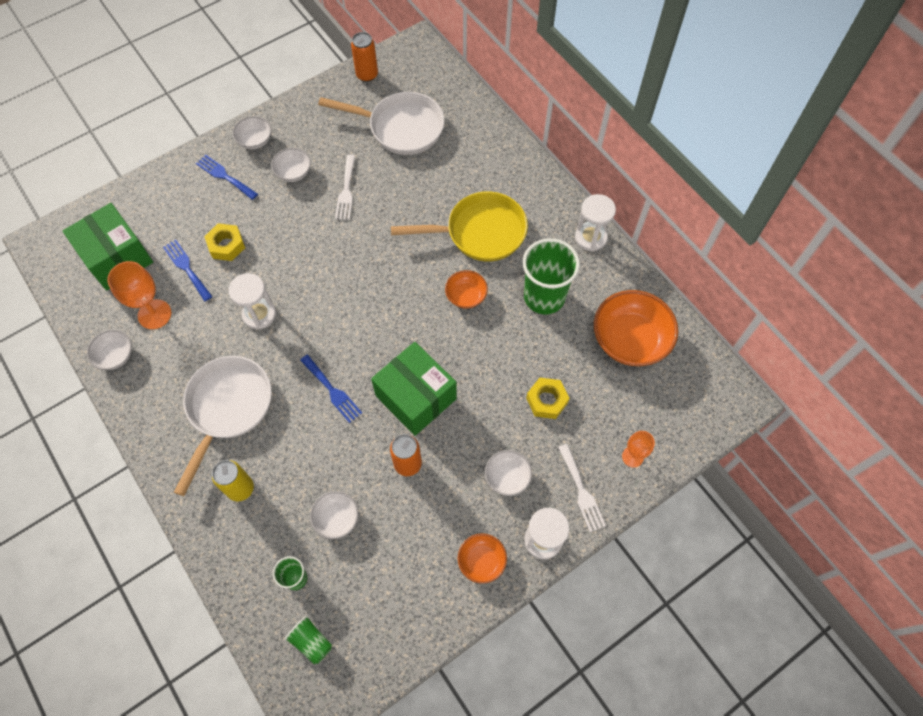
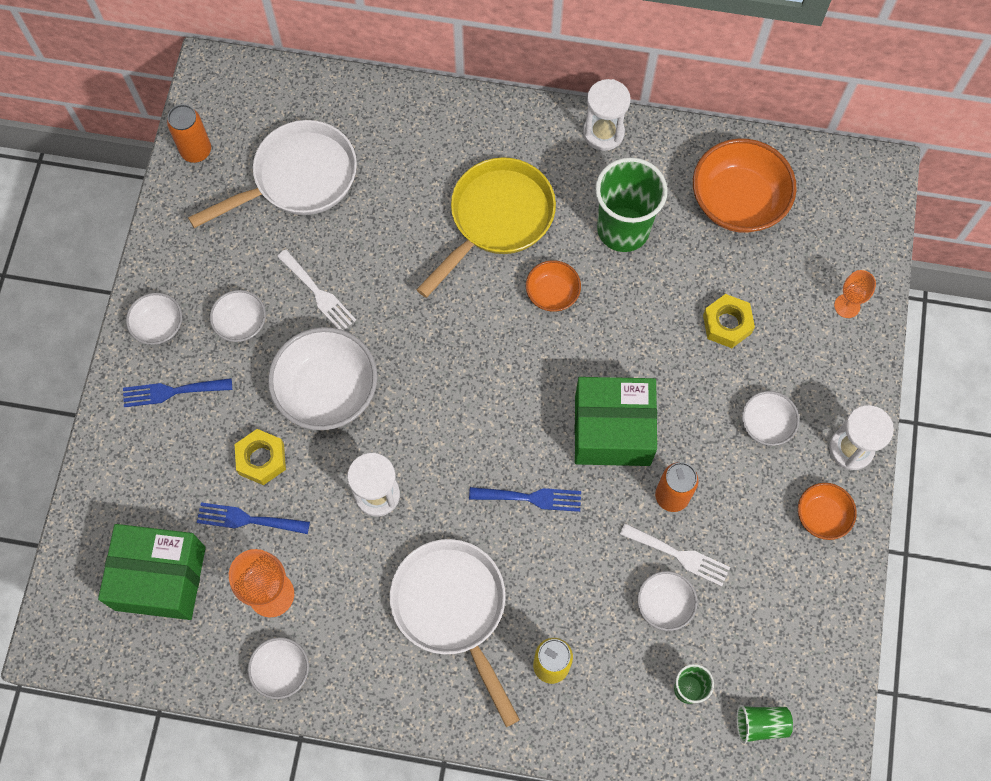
camera: 45 degrees left, 5 degrees up
white fork [558,444,606,532] -> white fork moved to [620,523,730,586]
none -> white bowl [268,327,377,430]

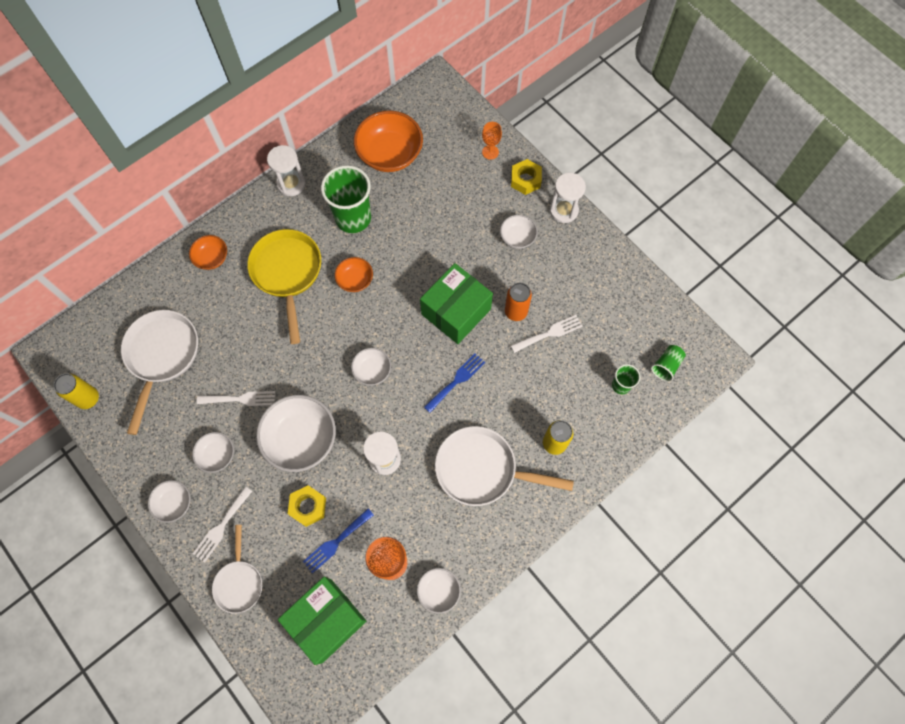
camera: 50 degrees left, 0 degrees up
blue fork [123,378,232,407] -> white fork [193,487,252,562]
orange can [167,104,211,163] -> yellow can [54,373,99,409]
white bowl [637,571,698,631] -> white bowl moved to [351,348,391,386]
yellow nut [703,294,755,348] -> yellow nut moved to [511,159,542,195]
orange bowl [798,483,857,540] -> orange bowl moved to [189,235,227,270]
none -> white pan [212,525,262,614]

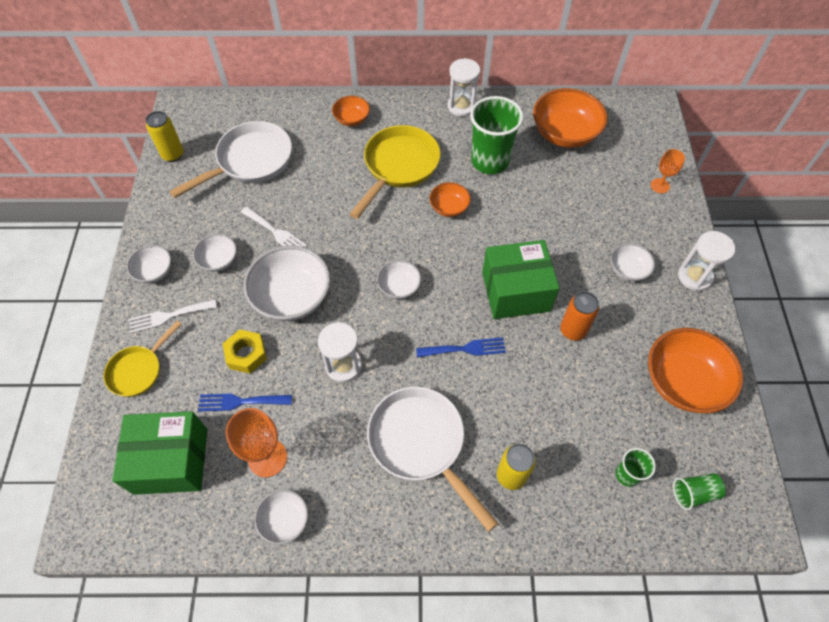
camera: 40 degrees right, 10 degrees down
white pan [212,525,262,614] -> yellow pan [103,320,181,397]
yellow nut [511,159,542,195] -> none
white fork [511,315,582,353] -> none
none -> orange bowl [648,328,743,413]

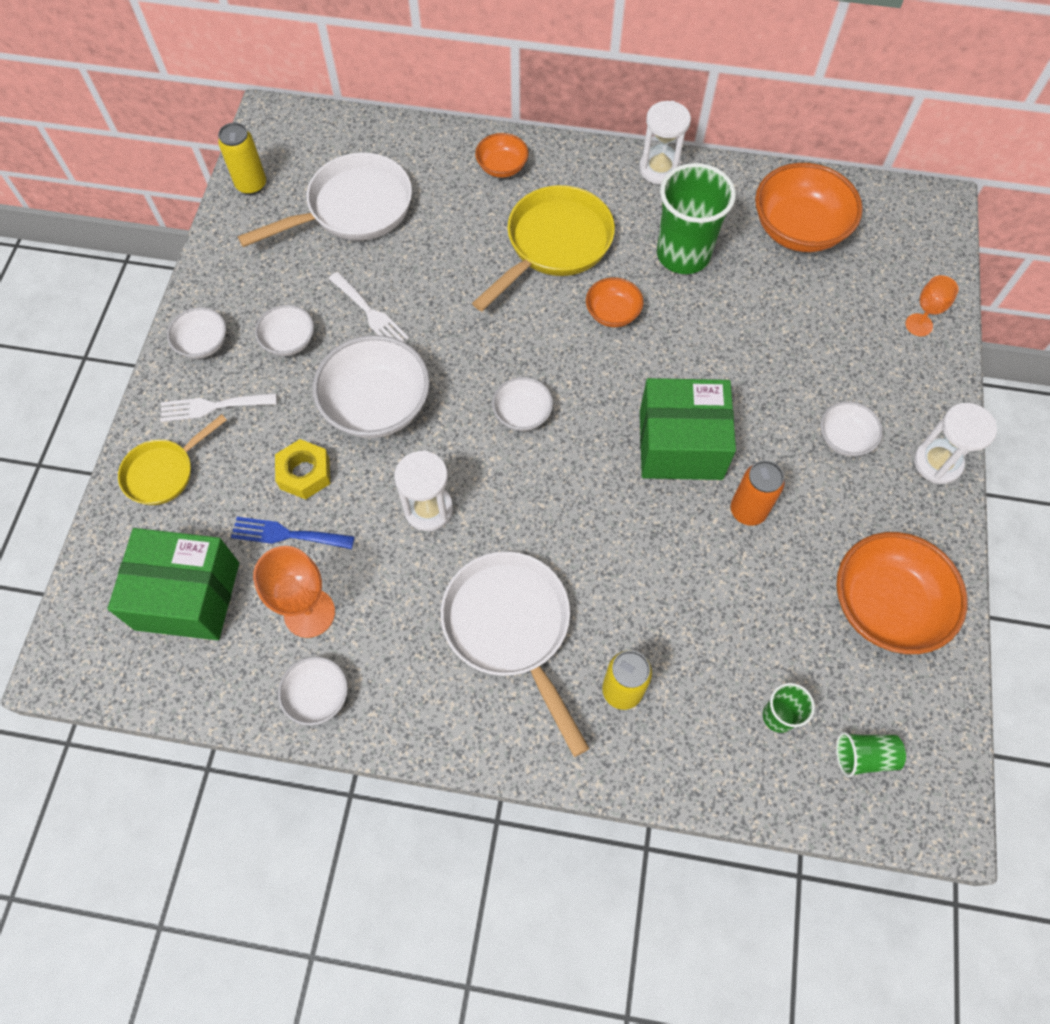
camera: 10 degrees right, 5 degrees up
blue fork [416,337,506,357] -> none

